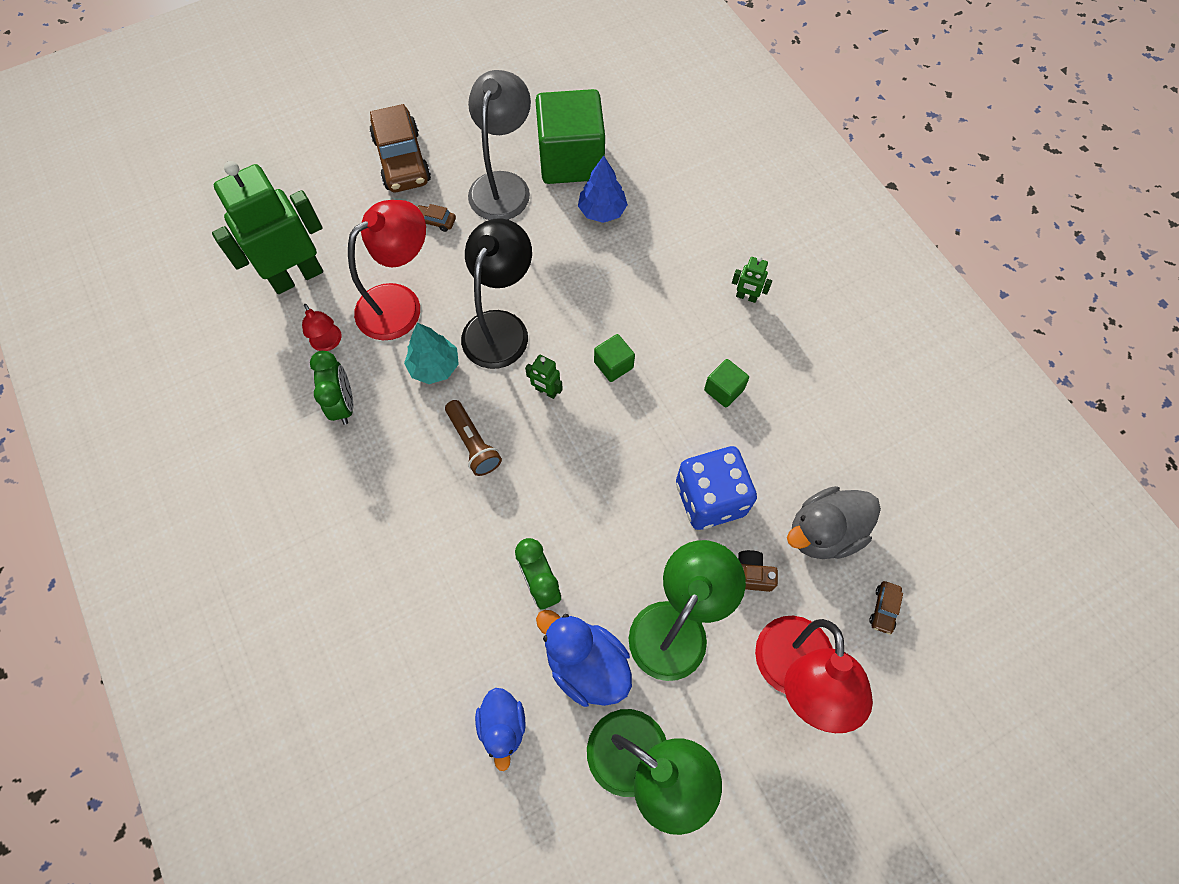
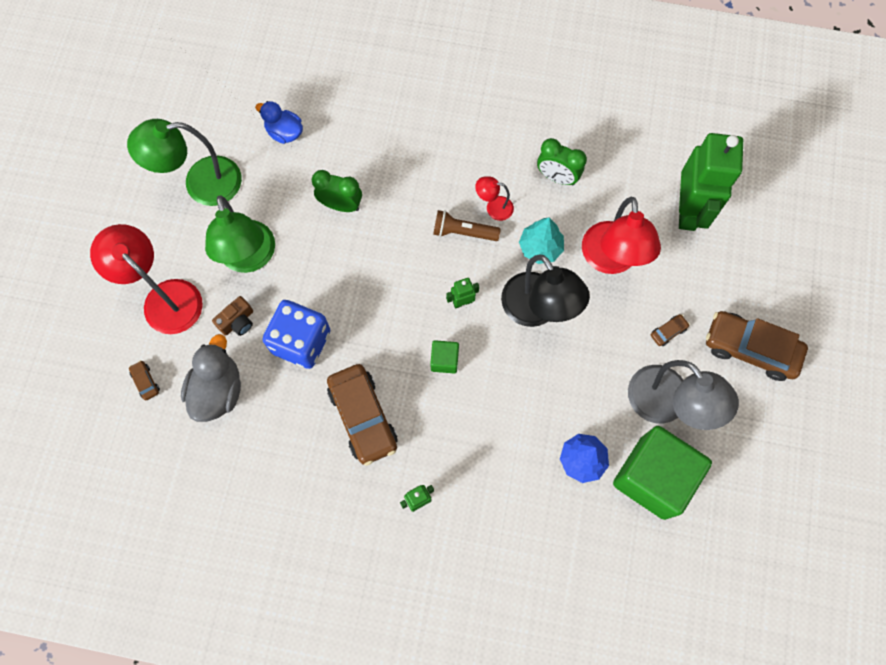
camera: 130 degrees right, 5 degrees up
red lamp [302,304,342,351] -> red lamp moved to [475,176,514,221]
blue duck [536,610,632,707] -> none
green cube [704,359,749,408] -> brown car [327,364,398,466]

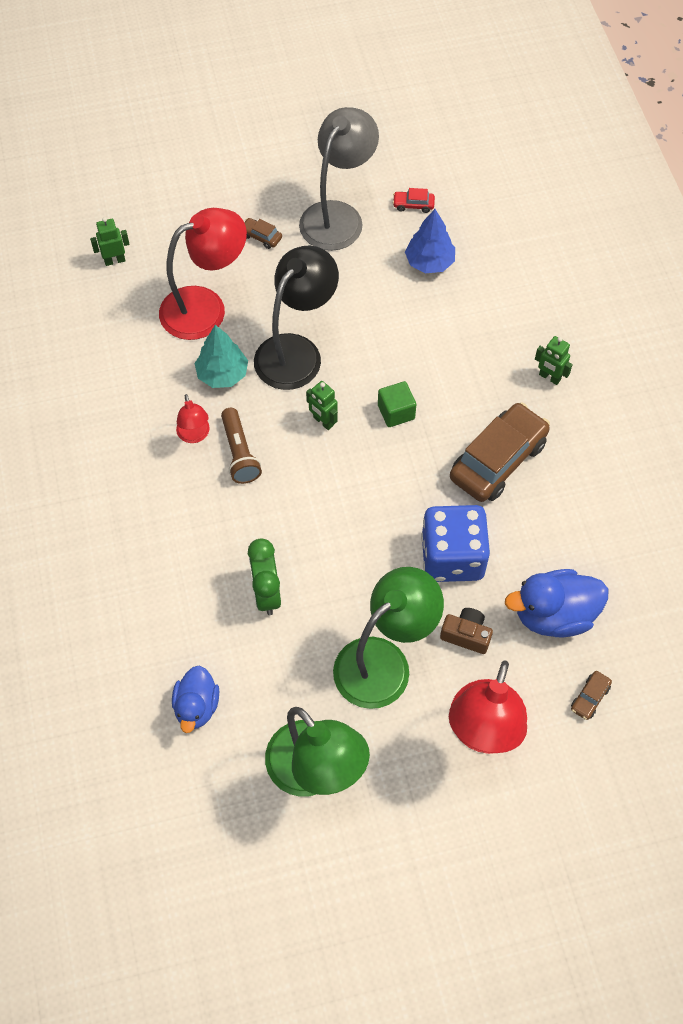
camera: 115 degrees left, 10 degrees down
grey duck [181,334,241,422] -> blue duck [505,569,608,638]
green clock [537,138,587,185] -> none
green cube [613,426,712,520] -> red car [393,188,435,213]
green robot [679,133,743,231] -> green robot [90,217,129,266], size x0.41
brown car [706,311,808,381] -> none

